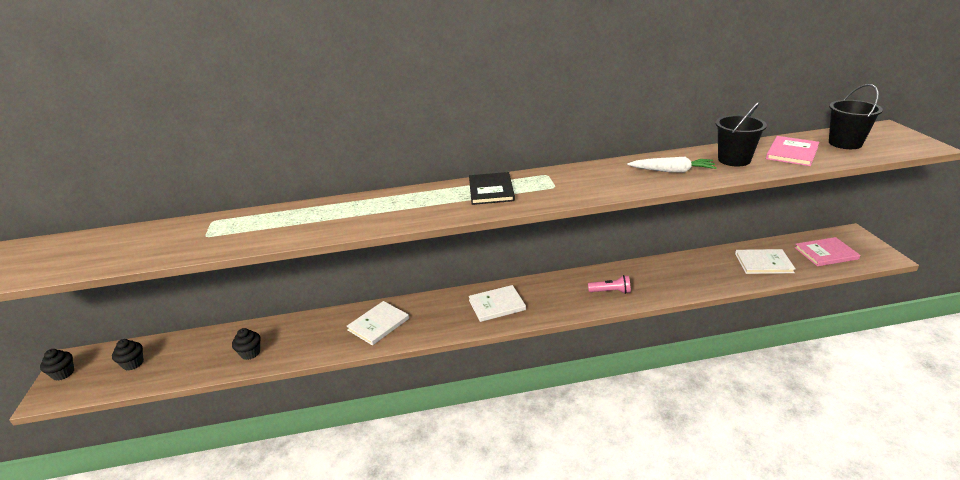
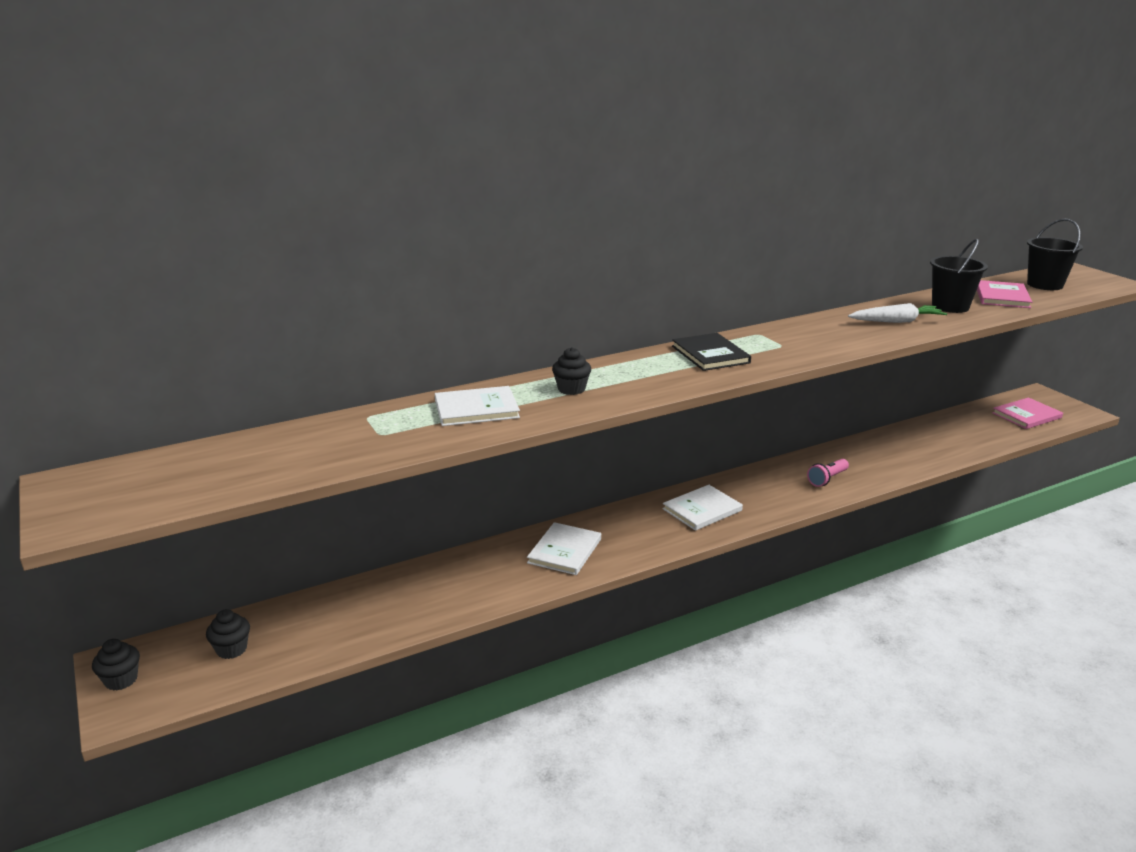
camera: 20 degrees left, 5 degrees down
black cupcake [232,328,261,360] -> black cupcake moved to [552,347,591,395]
pink flashlight [588,275,631,294] -> pink flashlight turned 150 degrees clockwise [807,459,849,487]
white book [735,249,795,274] -> white book moved to [435,386,520,426]

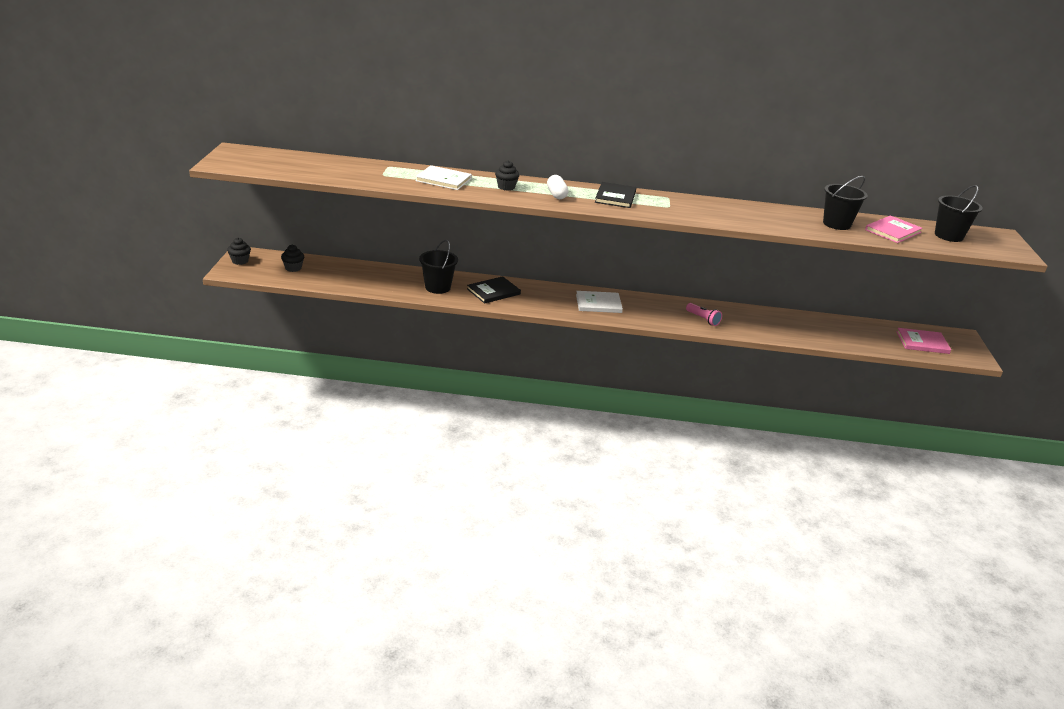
camera: 30 degrees right, 5 degrees up
white book [527,522,601,575] -> black book [467,276,521,304]
pink flashlight [807,459,849,487] -> pink flashlight turned 120 degrees counterclockwise [686,303,722,326]
white carrot [848,303,947,323] -> none
none -> black bucket [419,240,458,294]
none -> white capsule [547,175,569,199]

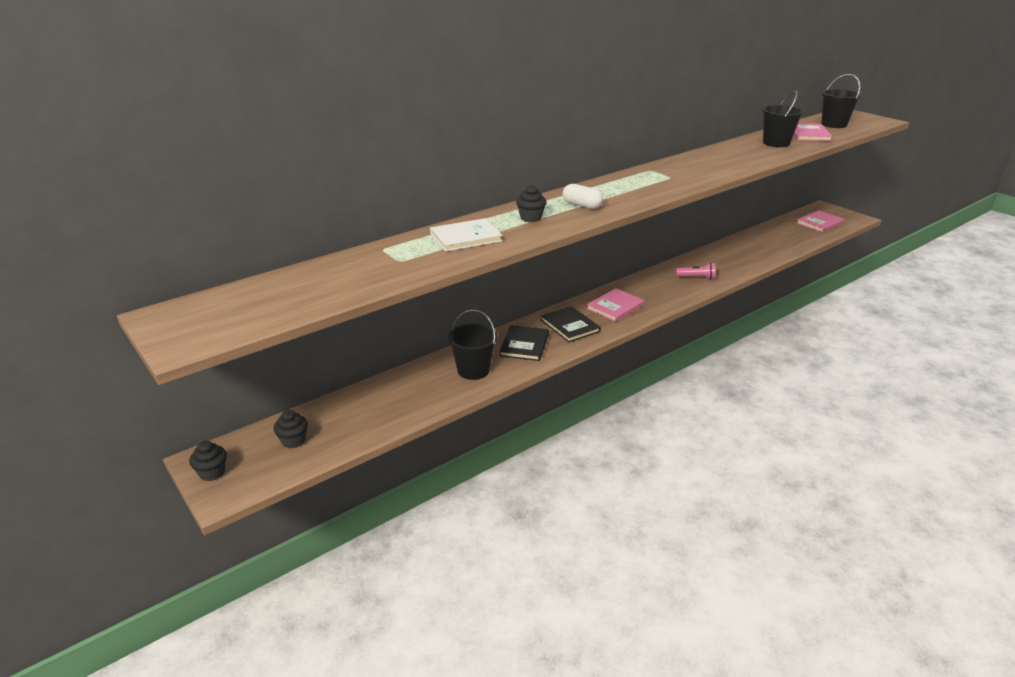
camera: 40 degrees left, 0 degrees up
white book [576,291,623,313] -> pink book [586,288,645,322]
black book [595,182,636,208] -> black book moved to [541,306,601,342]

